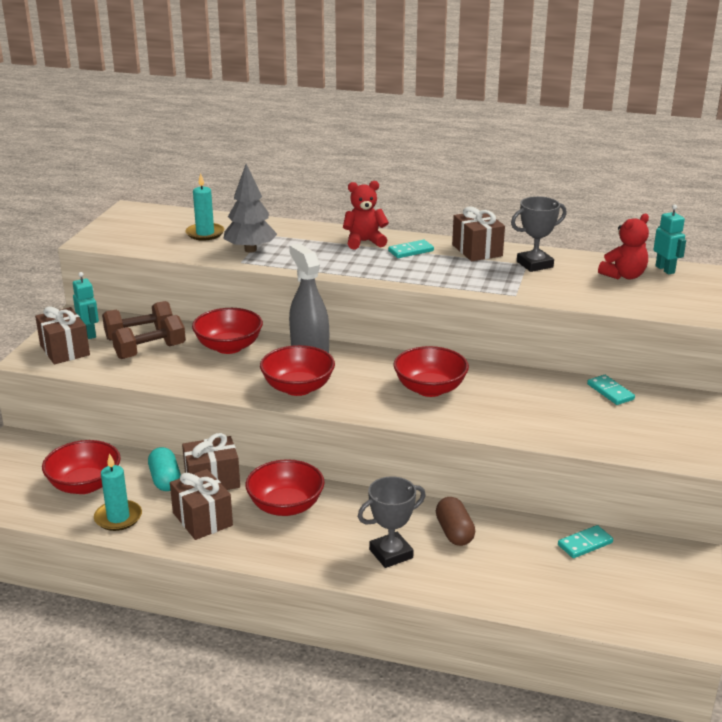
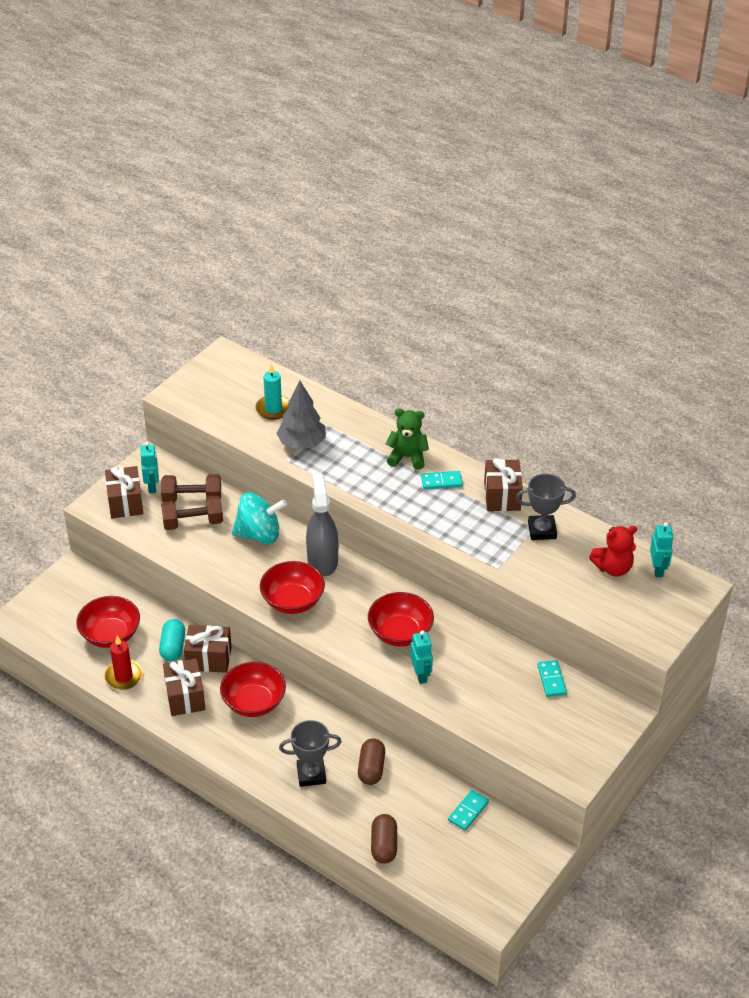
camera: 20 degrees right, 15 degrees up
turquoise candle [94,453,142,531] -> red candle [104,636,143,690]
red bowl [192,308,263,354] -> turquoise spinning top [232,493,287,544]
red teddy bear [343,181,389,249] -> green teddy bear [385,408,429,470]
turquoise domino [558,525,613,558] -> turquoise domino turned 45 degrees counterclockwise [448,790,489,831]
none -> brown capsule [371,814,397,864]
none -> turquoise robot [410,630,433,684]

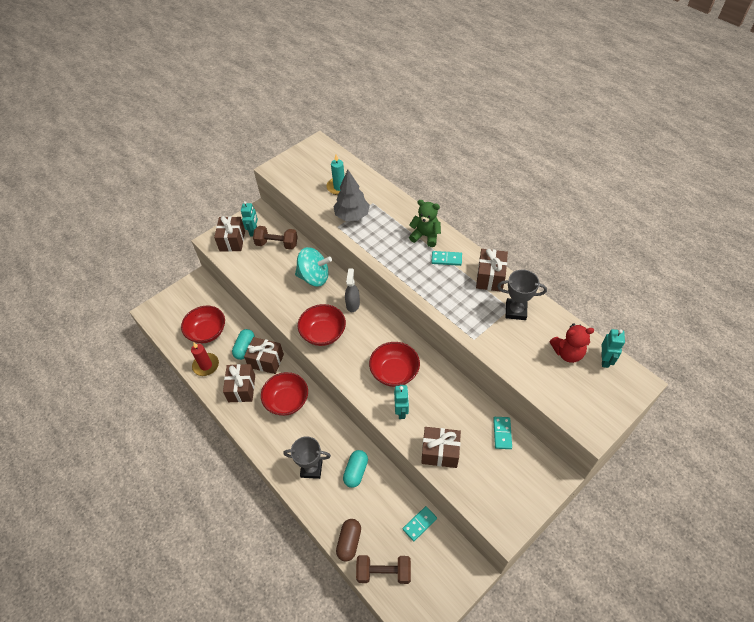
camera: 15 degrees right, 10 degrees up
brown dumbbell [161,495,223,530] -> brown dumbbell moved to [356,555,411,584]
grey spray bottle [306,474,338,576] -> grey spray bottle [345,268,360,312], size x0.62
brown capsule [358,738,385,785] -> turquoise capsule [343,450,368,488]
none -> brown gift [421,427,461,468]

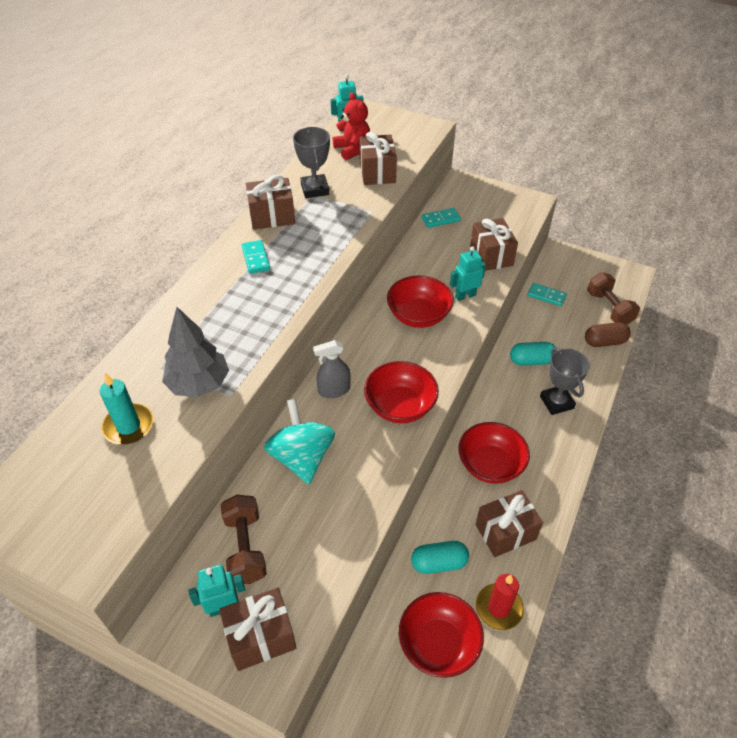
camera: 115 degrees left, 5 degrees down
brown gift [244,337,284,374] -> brown gift moved to [359,132,397,185]
green teddy bear [409,200,441,247] -> none

